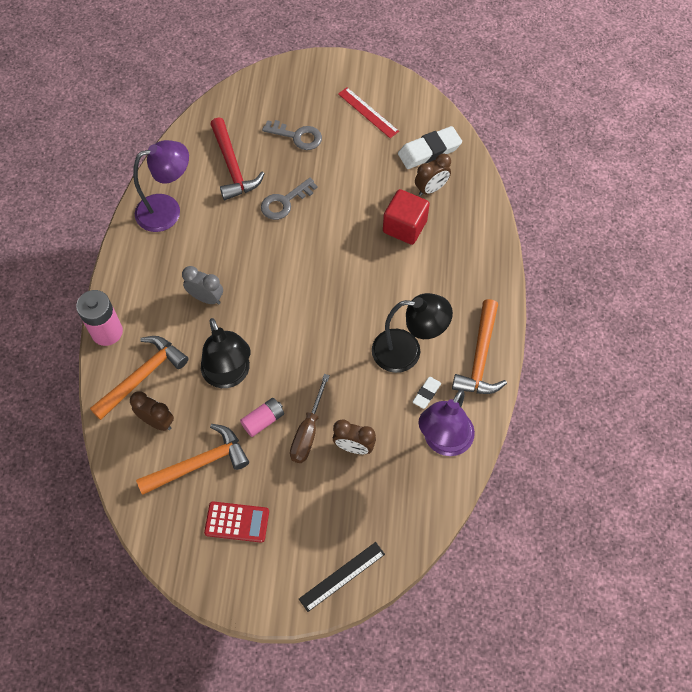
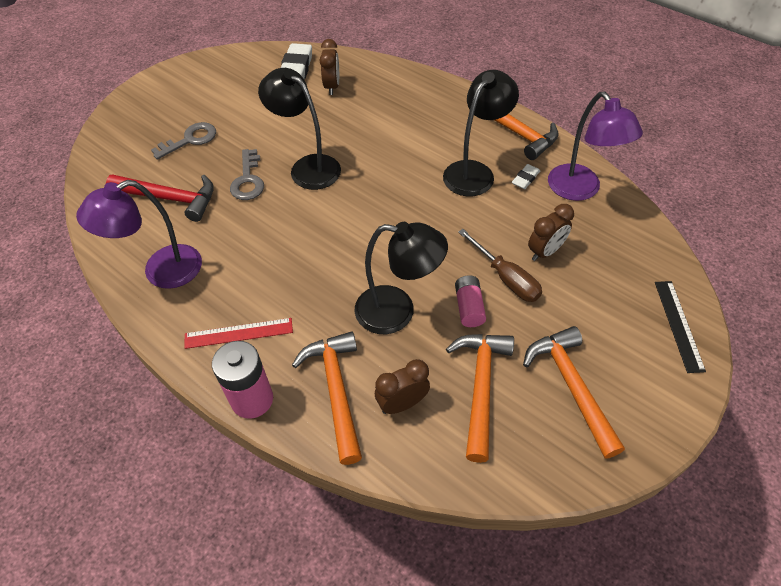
camera: 55 degrees left, 10 degrees down
purple lamp [133,140,189,232] -> purple lamp turned 135 degrees counterclockwise [76,180,202,289]
grey clock [182,266,223,304] -> none
red calculator [204,502,269,543] -> orange hammer [523,326,625,459]
red ruler [338,87,399,138] -> red ruler moved to [184,318,293,349]
red cube [383,189,430,245] -> none
white eraser [413,377,441,409] -> white eraser turned 60 degrees clockwise [512,164,540,189]
none -> black lamp [258,68,341,190]

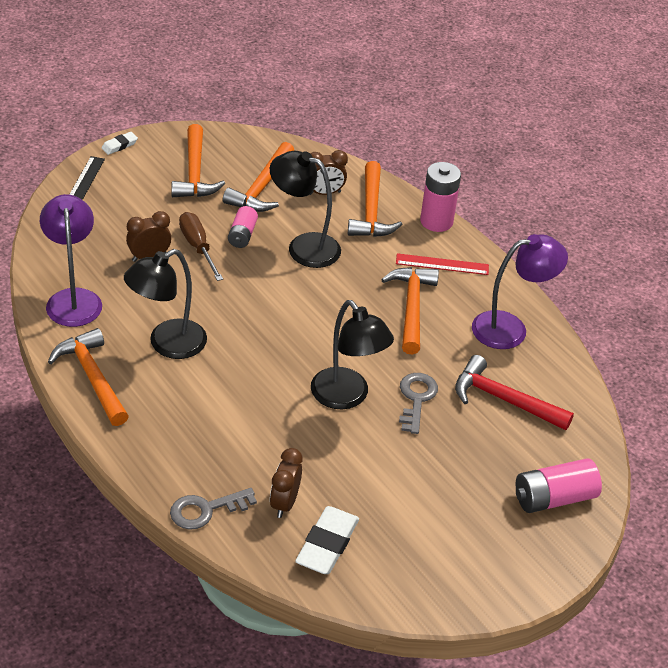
camera: 170 degrees left, 10 degrees down
grey key [151,122,216,160] -> grey key moved to [170,488,257,530]
white eraser [512,164,540,189] -> white eraser moved to [101,132,138,155]
none -> orange hammer [381,267,439,354]
none -> pink battery [516,458,602,513]

